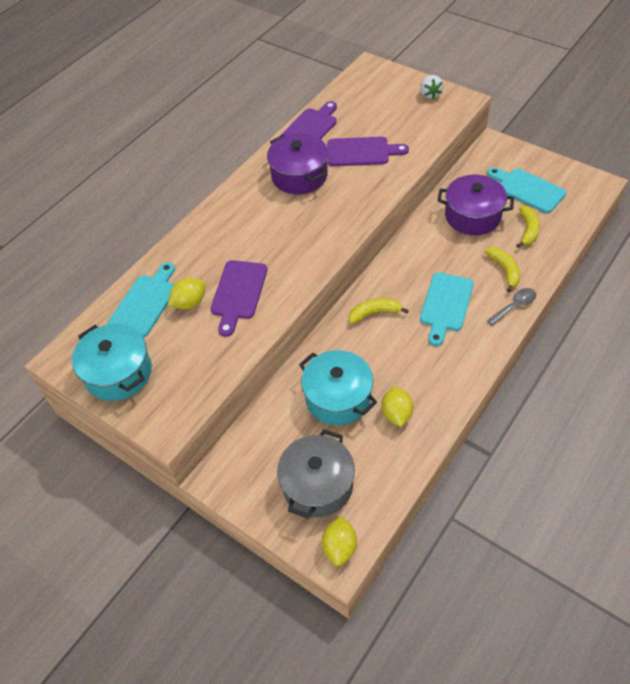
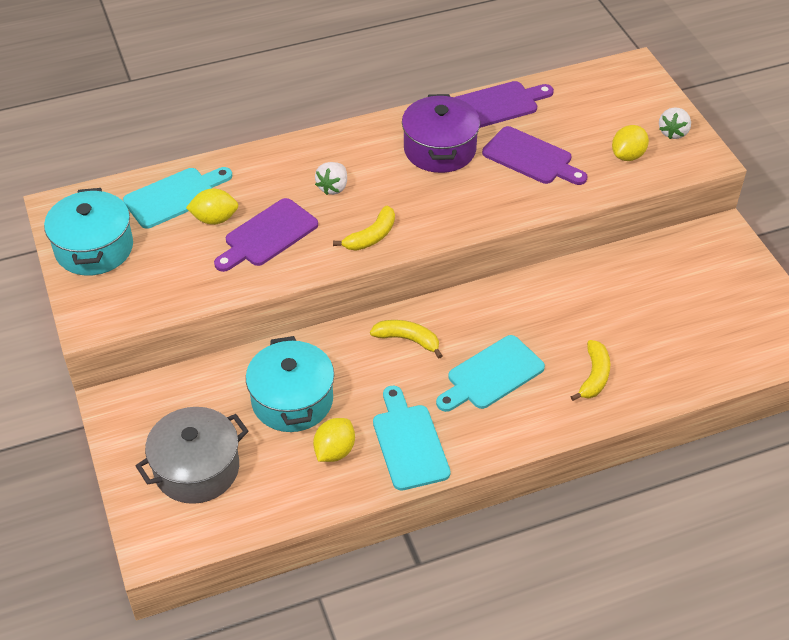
camera: 30 degrees right, 5 degrees down
yellow lemon [322,516,357,566] -> yellow lemon moved to [612,125,649,161]
purple pot [437,175,514,235] -> none
turquoise cutting board [487,167,566,213] -> turquoise cutting board moved to [373,386,451,491]
grey spoon [487,288,536,326] -> none
yellow banana [516,206,540,248] -> yellow banana moved to [333,206,395,251]
none -> white strawberry [315,162,347,195]

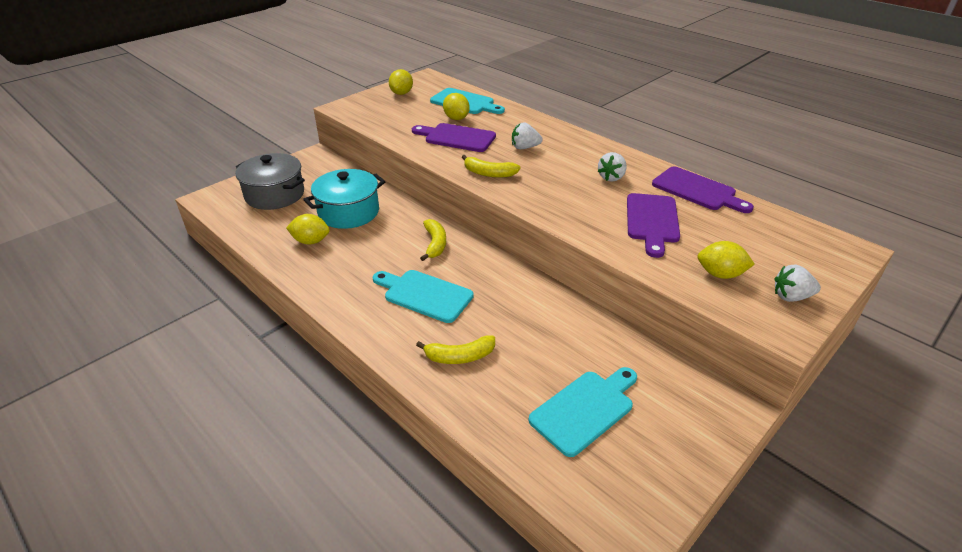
camera: 65 degrees right, 10 degrees down
turquoise pot [44,188,133,276] -> yellow lemon [389,69,413,95]
turquoise cutting board [373,386,451,491] -> turquoise cutting board moved to [529,367,637,457]
purple pot [402,94,480,173] -> white strawberry [598,152,627,182]

